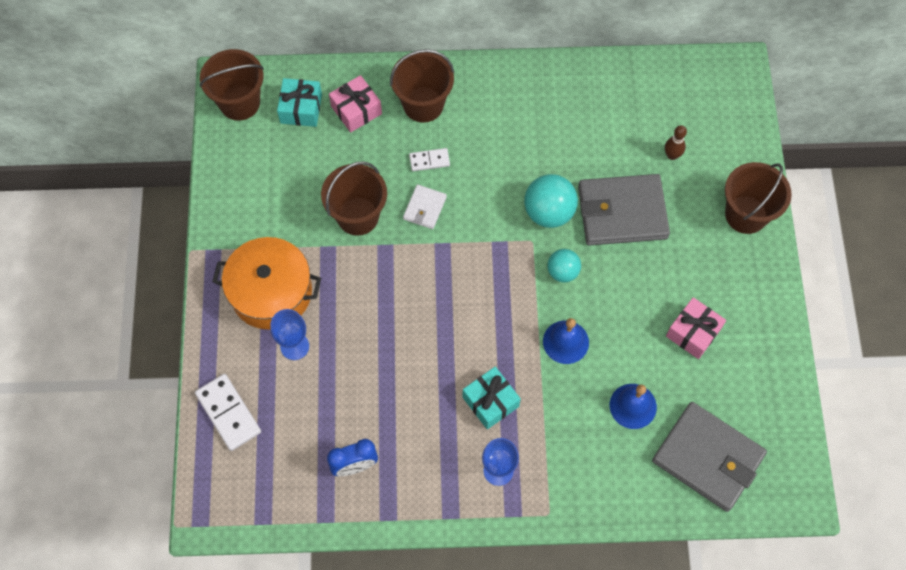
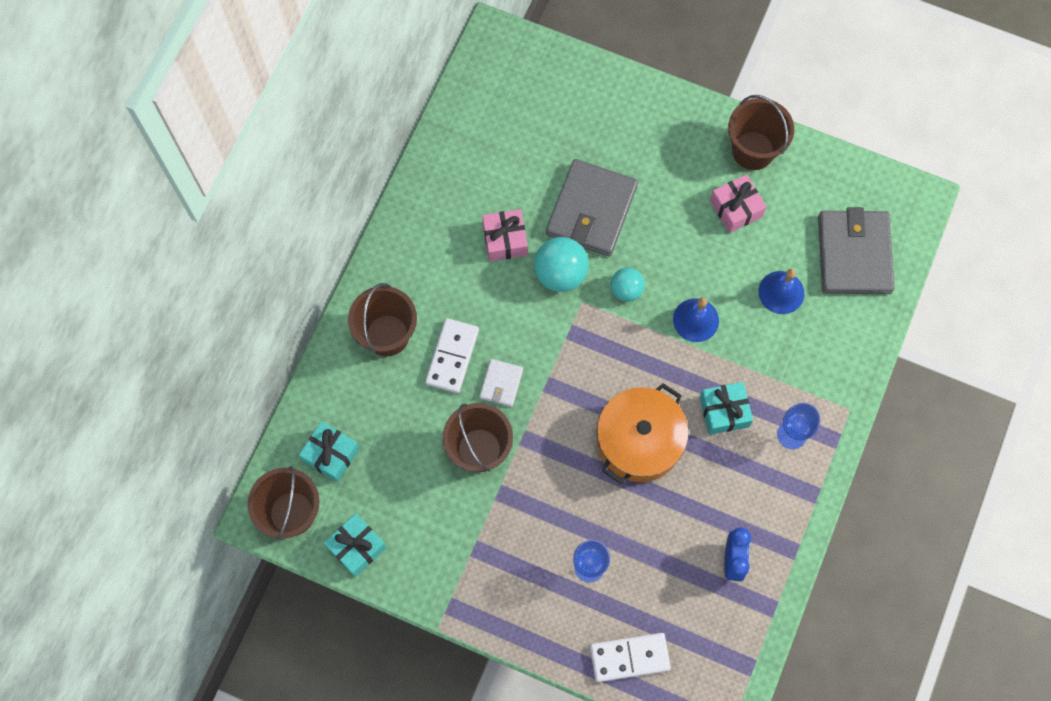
camera: 65 degrees left, 5 degrees up
orange pot [212,237,321,330] -> orange pot moved to [597,383,689,484]
pink gift [329,75,382,132] -> pink gift moved to [482,209,528,261]
white wallet [403,184,447,229] -> white wallet turned 60 degrees clockwise [479,359,523,407]
white domino [409,148,450,171] -> white domino [425,318,479,393], size x1.72
grey wallet [652,402,767,512] -> grey wallet turned 60 degrees counterclockwise [818,207,895,294]
brown bowling pin [665,125,687,160] -> none
brown bucket [725,162,792,234] -> brown bucket moved to [728,95,794,170]
none -> turquoise gift [324,514,387,577]

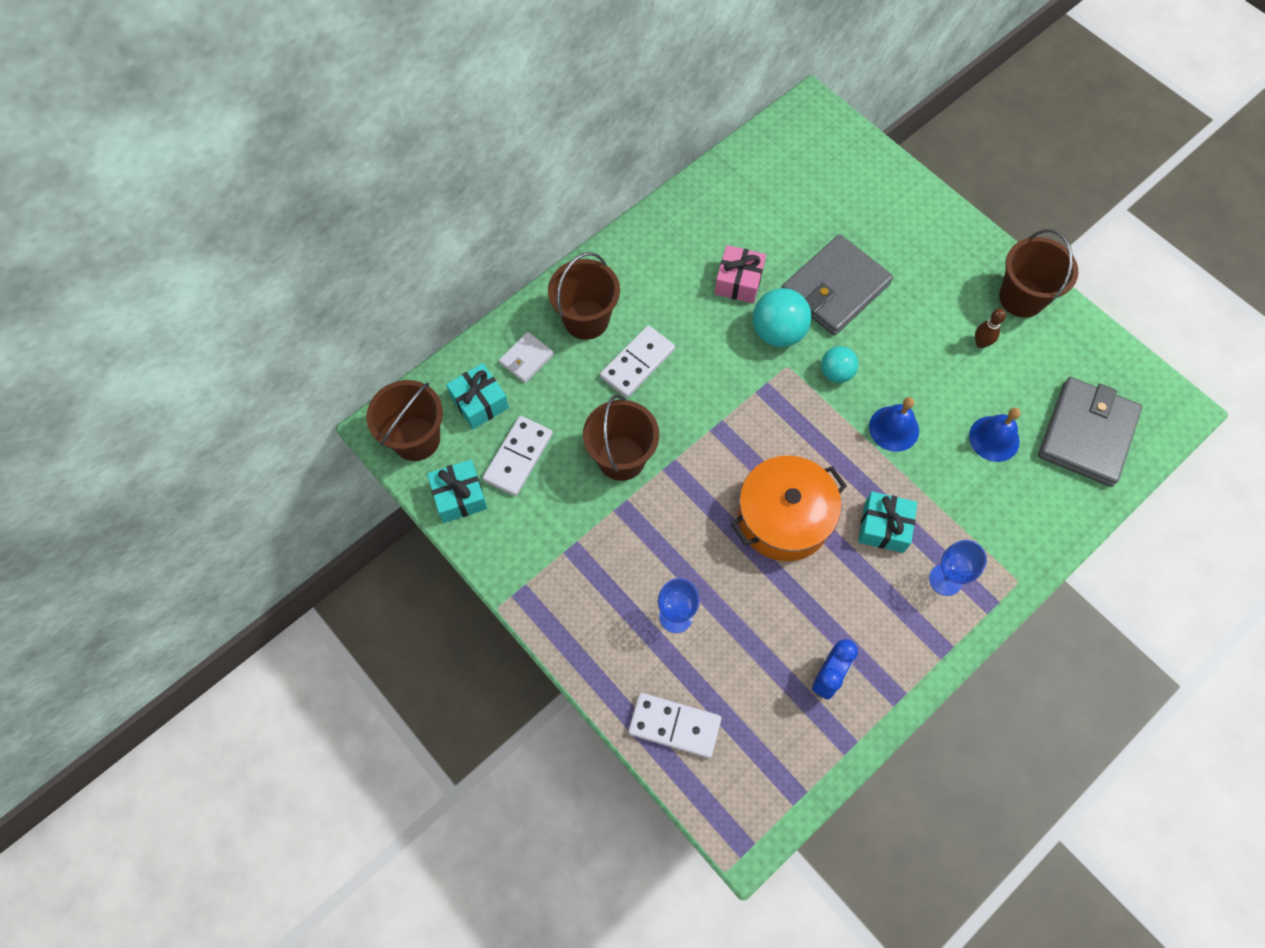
camera: 25 degrees right, 5 degrees down
white wallet [479,359,523,407] -> white wallet moved to [499,332,554,383]
pink gift [710,174,767,233] -> brown bowling pin [975,308,1006,348]
none -> white domino [483,416,553,496]

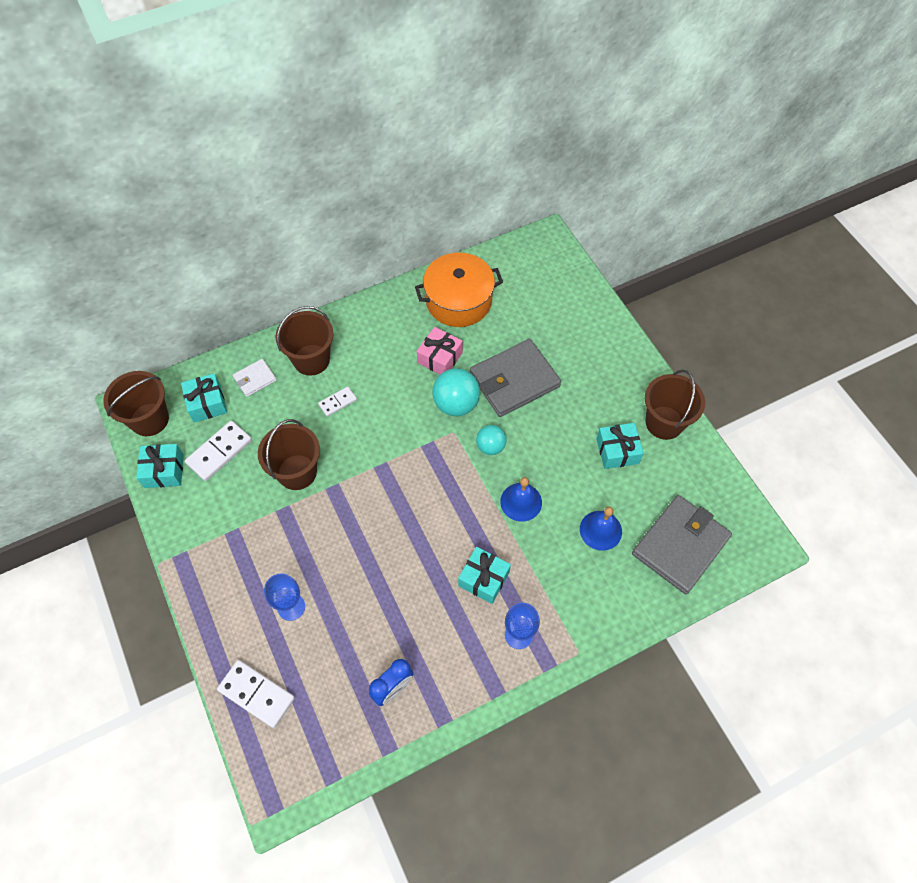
camera: 15 degrees right, 5 degrees down
white domino [600,325,675,398] -> white domino [318,386,357,417], size x0.58
orange pot [731,456,847,561] -> orange pot moved to [415,253,503,327]
brown bowling pin [975,308,1006,348] -> turquoise gift [596,423,644,469]

